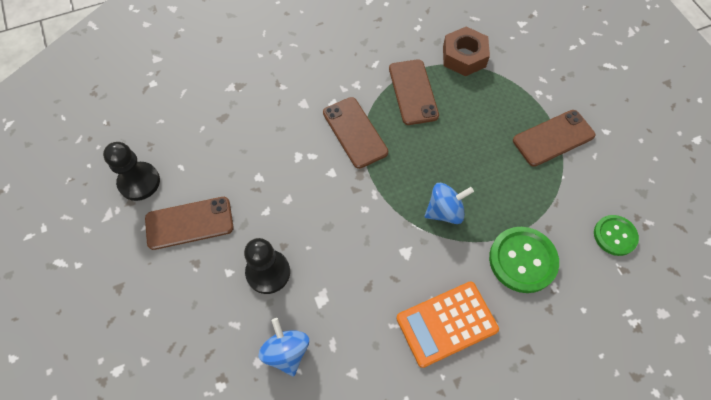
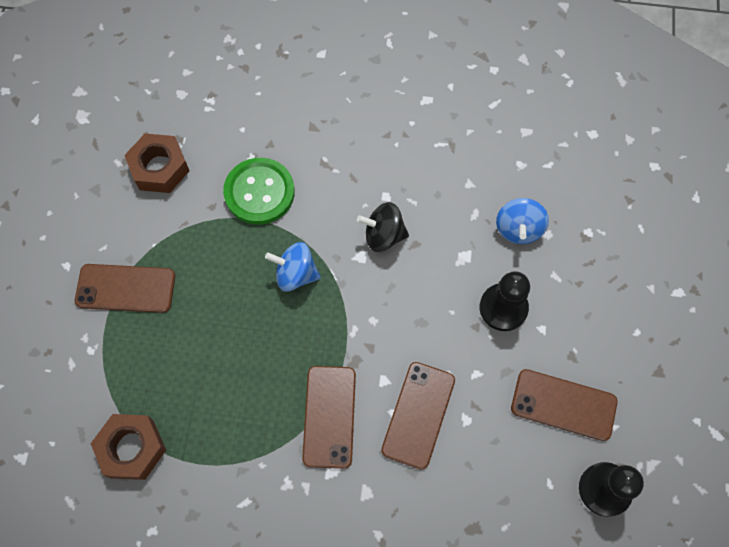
camera: 150 degrees left, 5 degrees up
brown phone [389,59,439,125] -> brown phone moved to [381,362,455,470]
orange calculator [396,281,499,368] -> none
green button [594,215,639,256] -> brown nut [124,133,189,193]
none -> black spinning top [357,202,409,252]

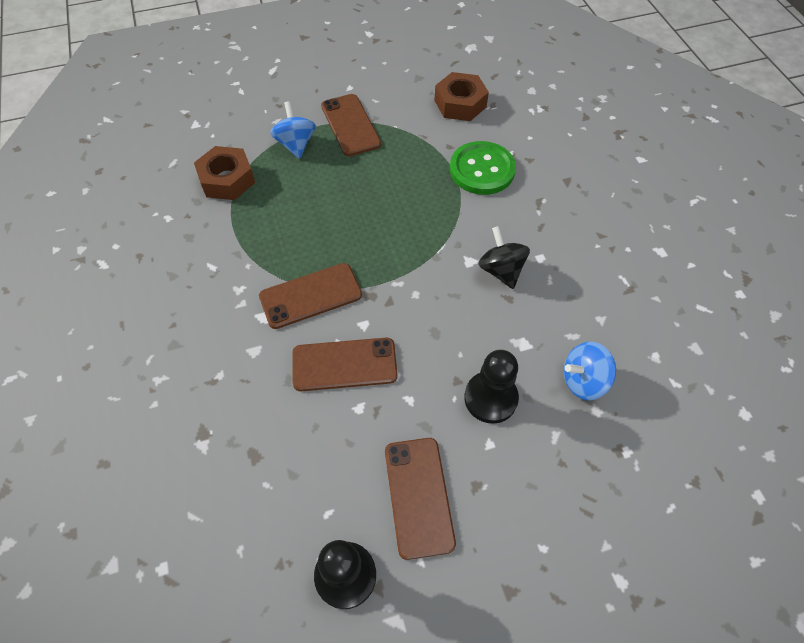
camera: 65 degrees right, 10 degrees down
blue spinning top [265,242,321,292] -> blue spinning top moved to [270,101,316,159]

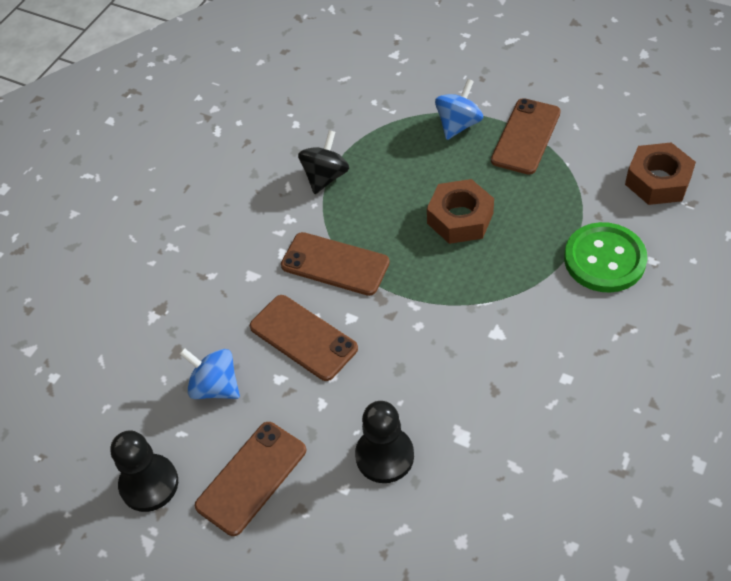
camera: 50 degrees right, 5 degrees down
brown nut [194,146,255,200] -> brown nut moved to [427,179,494,244]
black spinning top [478,226,530,289] -> black spinning top moved to [298,130,349,194]
blue spinning top [564,342,616,400] -> blue spinning top moved to [179,348,240,399]

